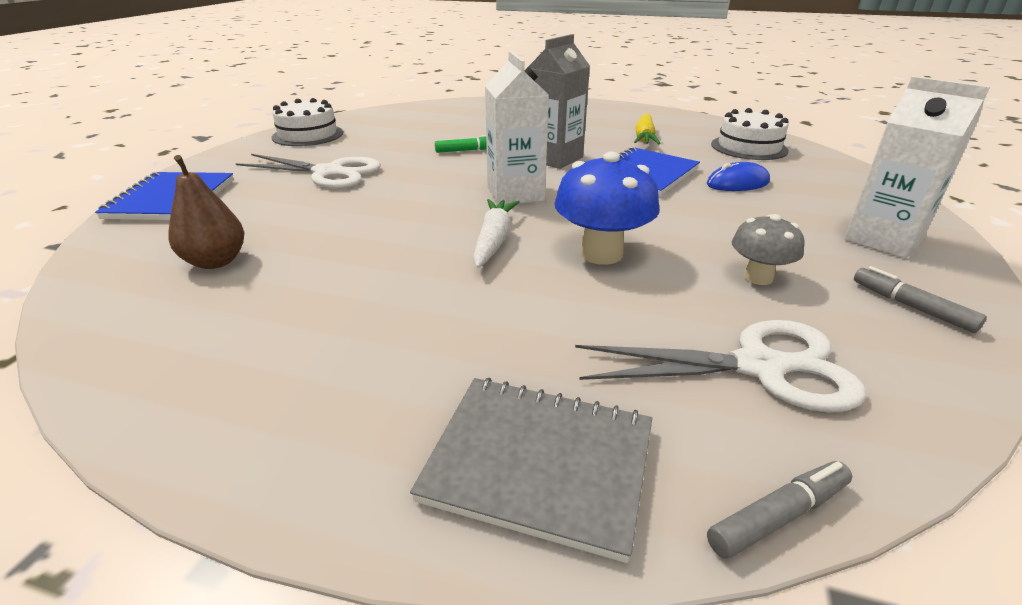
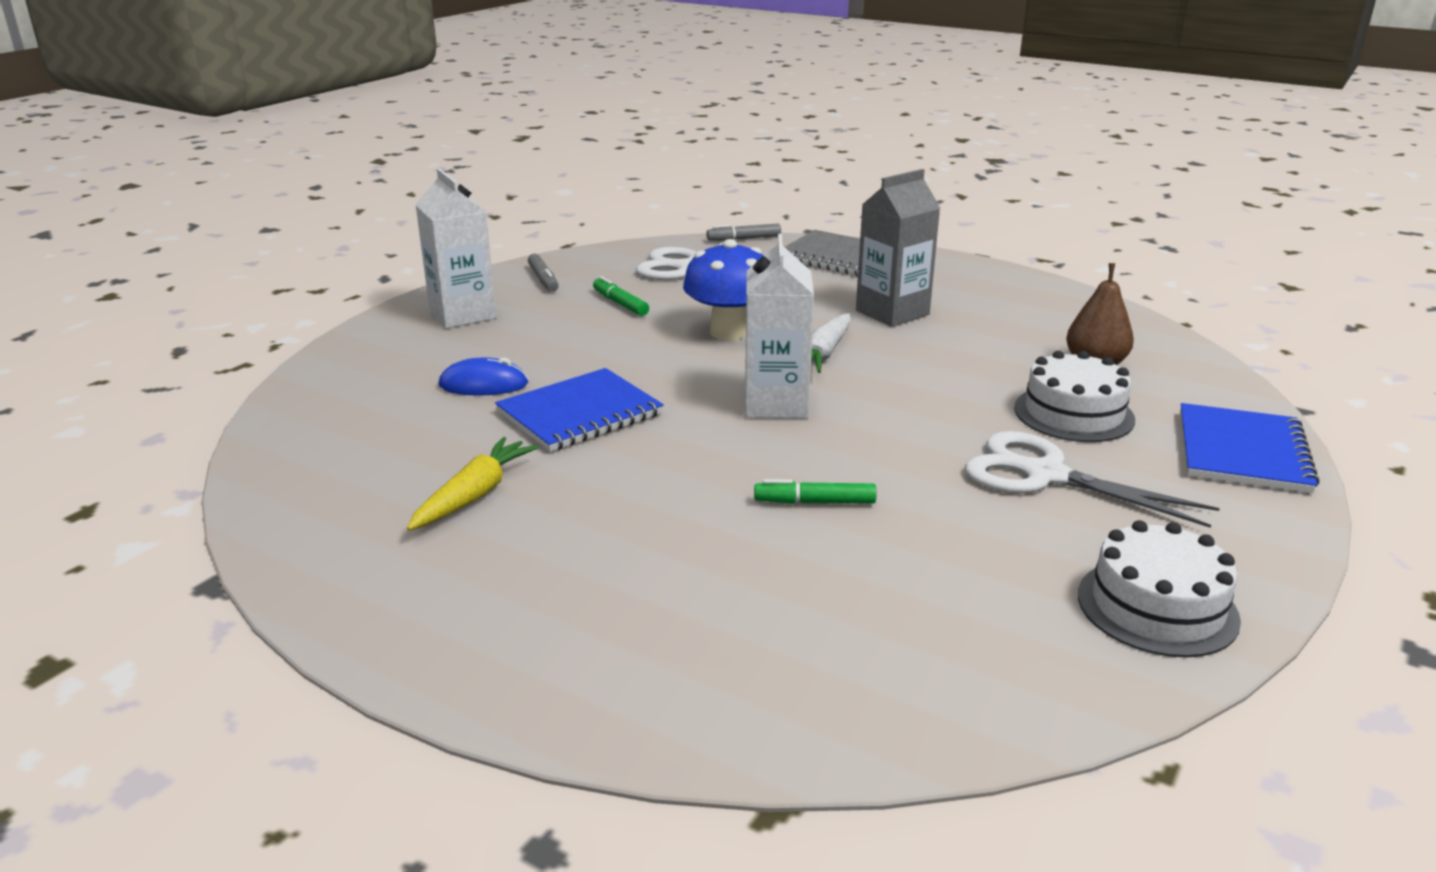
camera: 165 degrees left, 5 degrees down
grey carton [528,34,590,169] -> grey carton moved to [856,169,940,327]
white cake [711,108,789,160] -> white cake moved to [1014,351,1135,442]
grey mushroom [732,214,805,285] -> green marker [593,276,649,316]

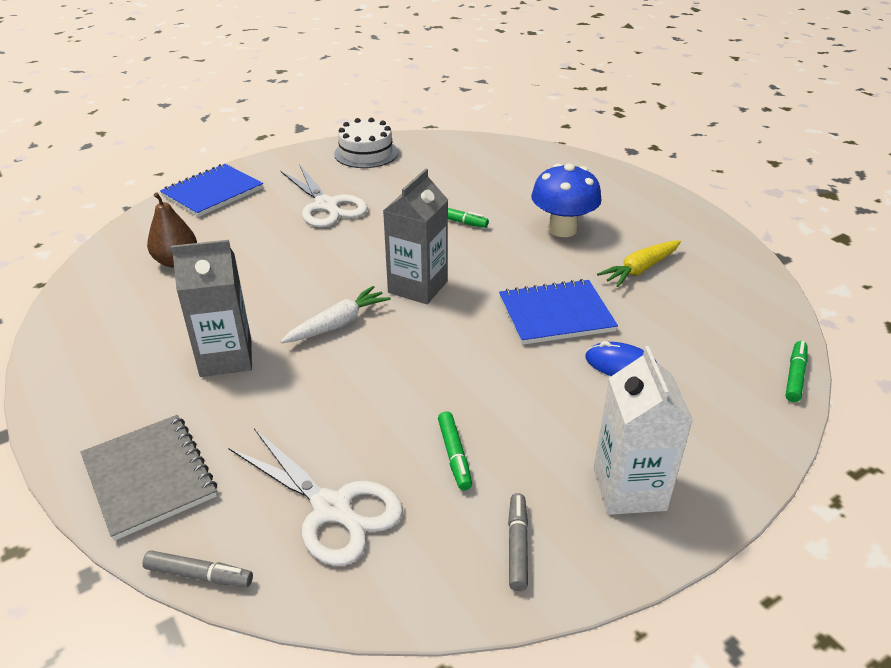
camera: 155 degrees left, 10 degrees up
blue mushroom [683,239,764,340] -> blue mushroom moved to [531,163,602,237]
white carton [745,234,814,418] -> grey carton [383,168,448,304]
white cake [1014,351,1135,442] -> none
none -> green marker [785,341,807,402]

